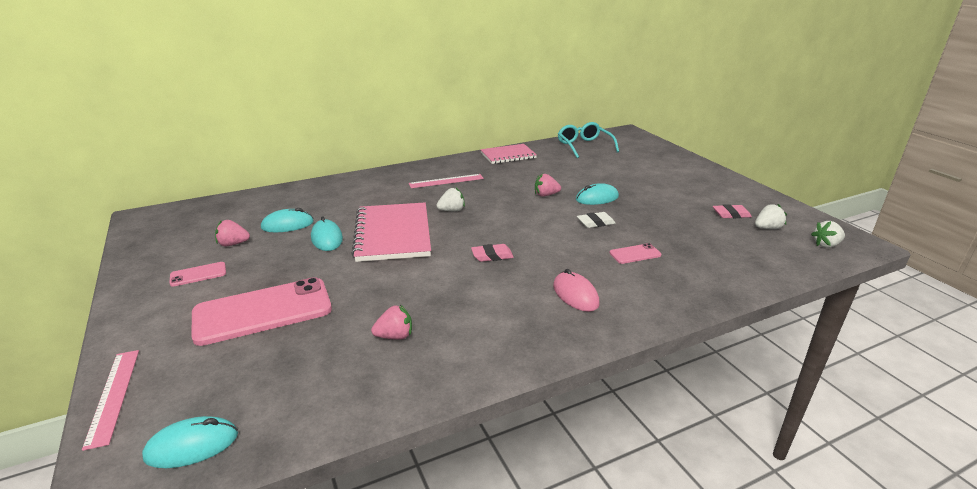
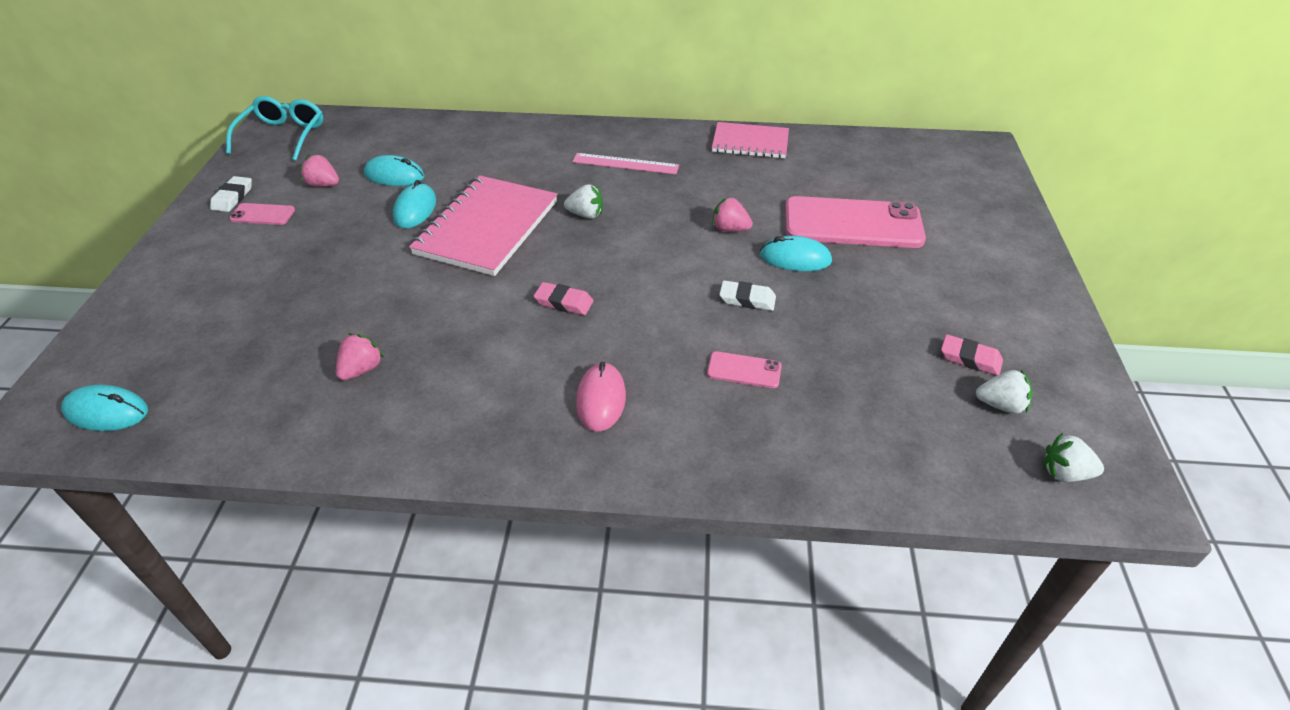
camera: 30 degrees right, 15 degrees up
pink ruler [82,350,139,451] -> none
pink phone [191,277,332,346] -> pink phone moved to [785,196,926,248]
pink strawberry [371,305,412,340] -> pink strawberry turned 75 degrees counterclockwise [336,334,384,381]
turquoise glasses [558,122,619,158] -> turquoise glasses moved to [226,96,323,161]
none -> white eraser [210,176,252,212]

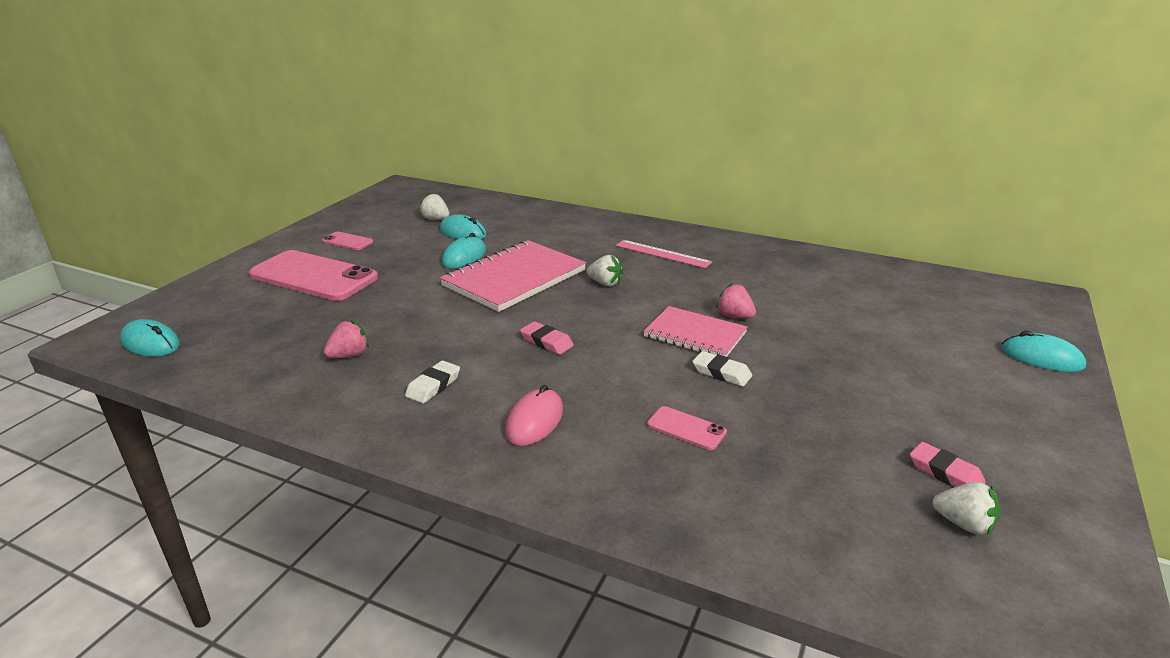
camera: 20 degrees right, 15 degrees down
white eraser [210,176,252,212] -> white eraser moved to [405,360,460,404]
turquoise glasses [226,96,323,161] -> none
pink strawberry [300,154,339,187] -> none
pink notebook [712,122,789,159] -> pink notebook moved to [643,306,748,357]
turquoise mouse [760,236,832,271] -> turquoise mouse moved to [1001,331,1086,372]
pink phone [785,196,926,248] -> pink phone moved to [249,250,378,301]
white strawberry [1043,433,1104,482] -> white strawberry moved to [419,193,450,220]

